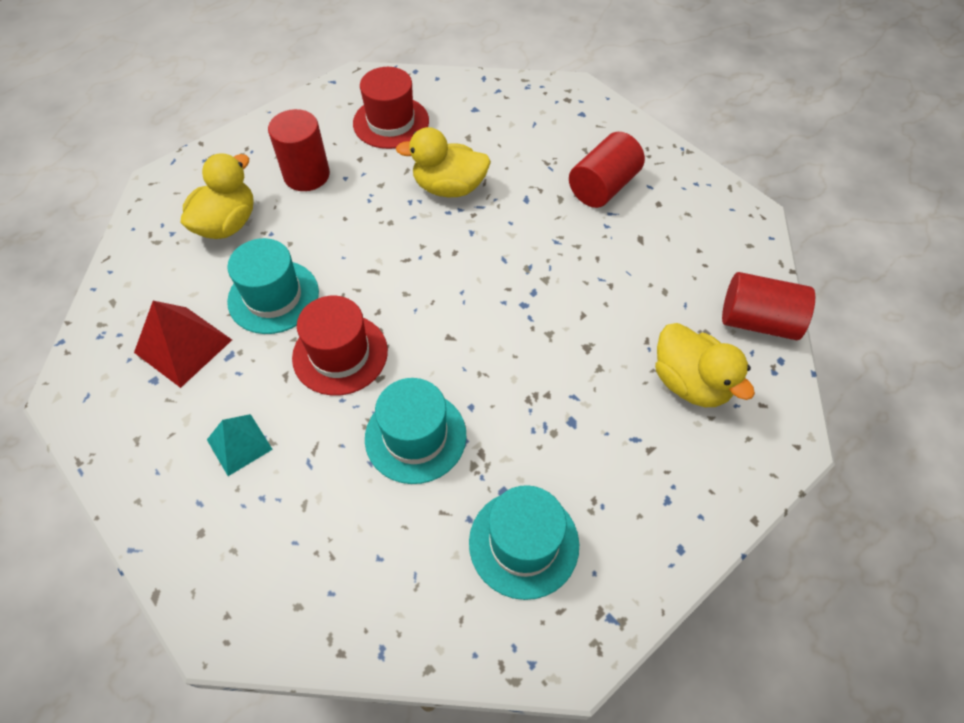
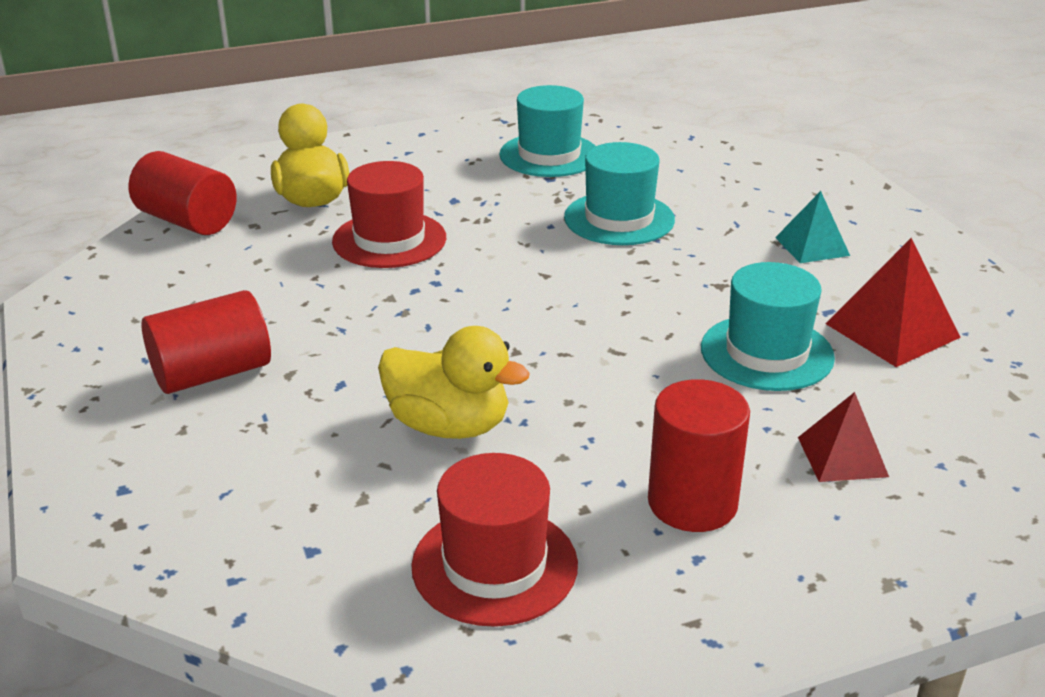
camera: 160 degrees left, 25 degrees down
yellow duck [181,153,254,239] -> red pyramid [798,392,889,482]
red hat [292,296,388,396] -> red hat moved to [332,161,446,268]

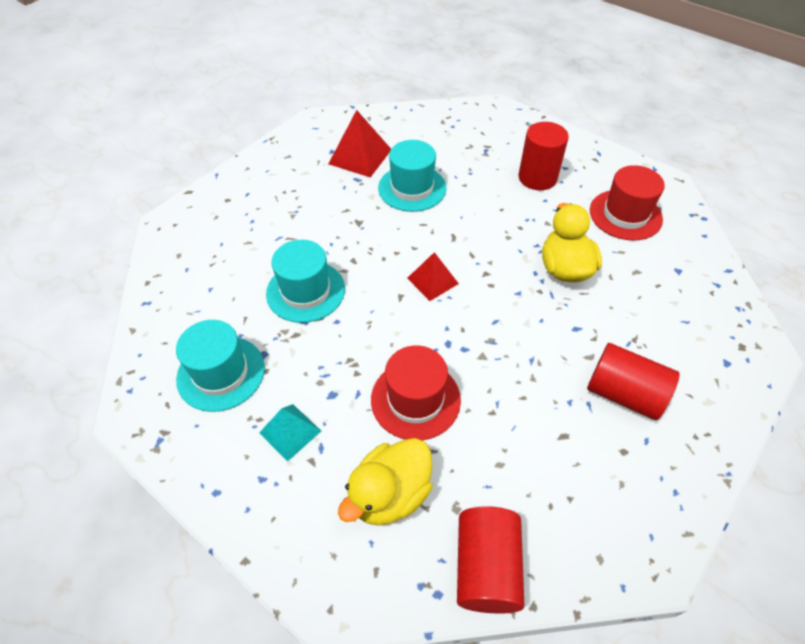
camera: 120 degrees left, 20 degrees up
turquoise pyramid [775,191,850,263] -> turquoise pyramid moved to [259,404,321,461]
red pyramid [798,392,889,482] -> red pyramid moved to [407,252,459,301]

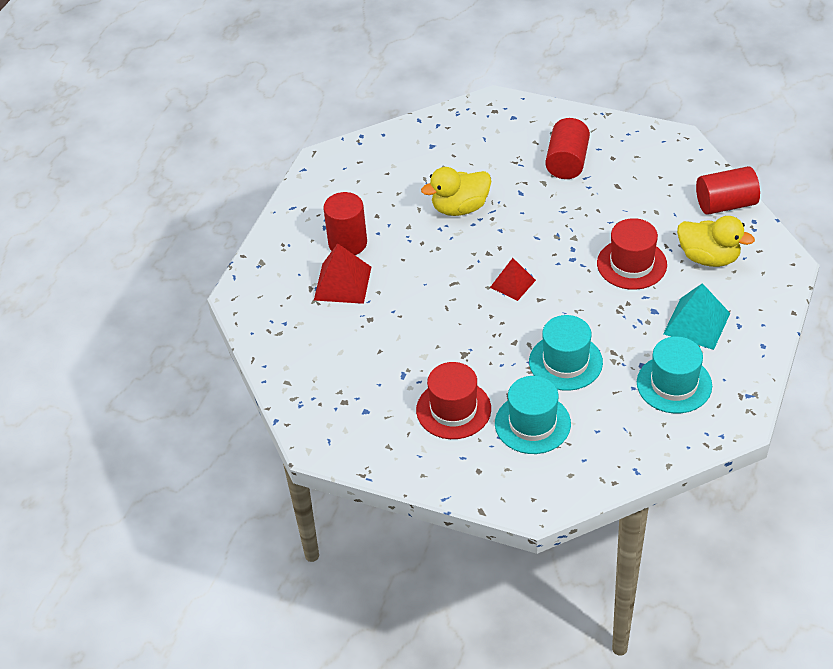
camera: 105 degrees left, 5 degrees down
turquoise pyramid [259,404,321,461] -> turquoise pyramid [663,283,730,350], size x1.52
red pyramid [328,110,391,177] -> red pyramid moved to [314,244,371,304]
turquoise hat [378,140,447,212] -> turquoise hat moved to [495,376,571,454]
red hat [590,165,665,241] -> red hat moved to [416,362,491,439]

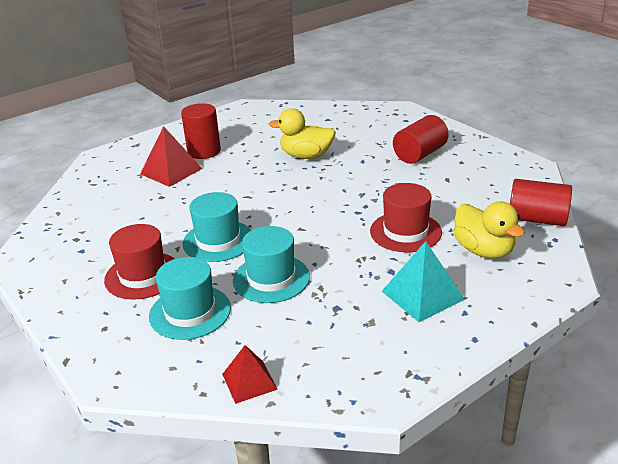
camera: 30 degrees right, 15 degrees down
red pyramid [490,258,536,301] -> red pyramid moved to [222,345,278,404]
turquoise hat [637,337,712,414] -> turquoise hat moved to [182,192,251,262]

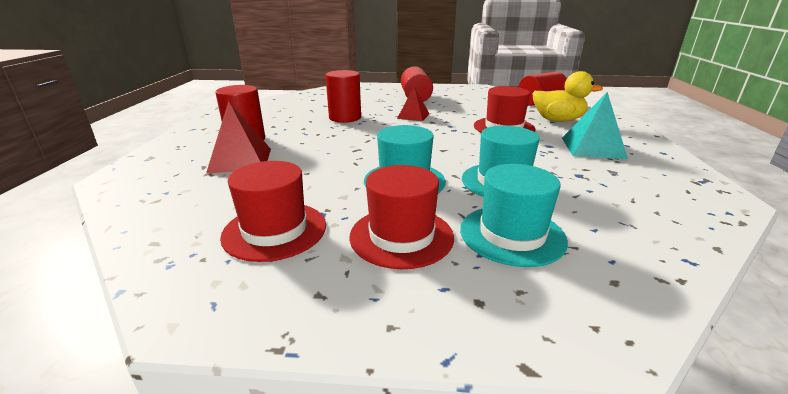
camera: 50 degrees left, 5 degrees down
red pyramid [222,345,278,404] -> red pyramid moved to [397,86,429,121]
yellow duck [269,108,336,159] -> red cylinder [325,70,361,123]
none -> red hat [220,161,326,262]

